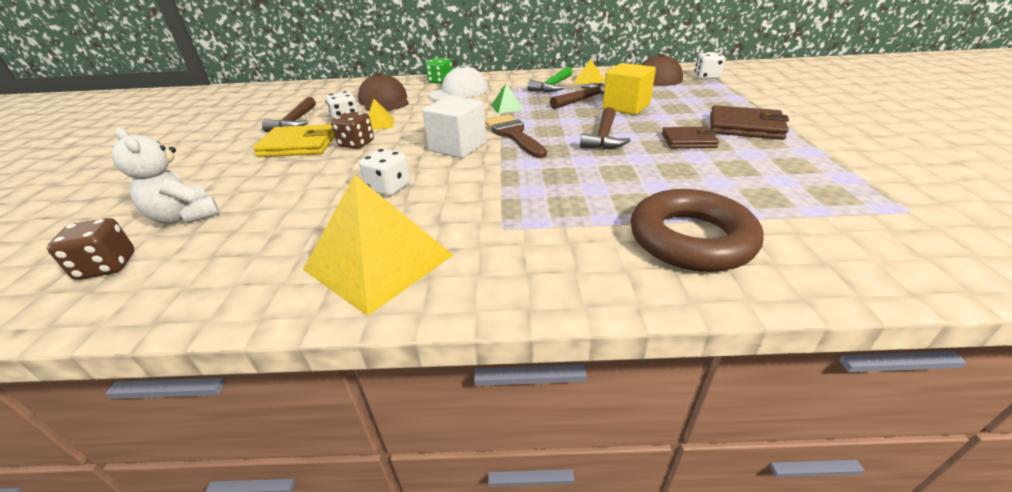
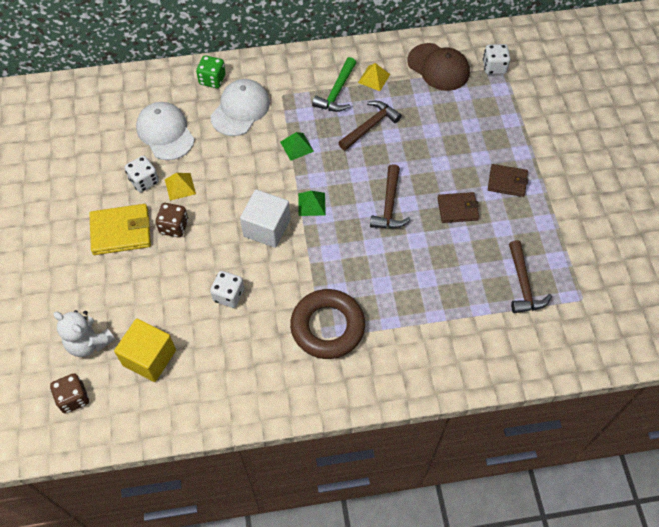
camera: 10 degrees left, 25 degrees up
brown hammer [261,97,316,132] -> brown hammer moved to [509,240,552,313]
yellow pyramid [303,174,453,316] -> none
brown cap [358,73,409,111] -> white cap [136,102,195,160]
brown brush [485,115,547,158] -> green pyramid [298,191,326,216]
yellow cube [602,63,656,115] -> yellow cube moved to [114,319,176,382]
brown ring [631,189,764,272] -> brown ring moved to [290,289,365,359]
brown wallet [710,105,789,140] -> brown wallet [488,164,528,197], size x0.66

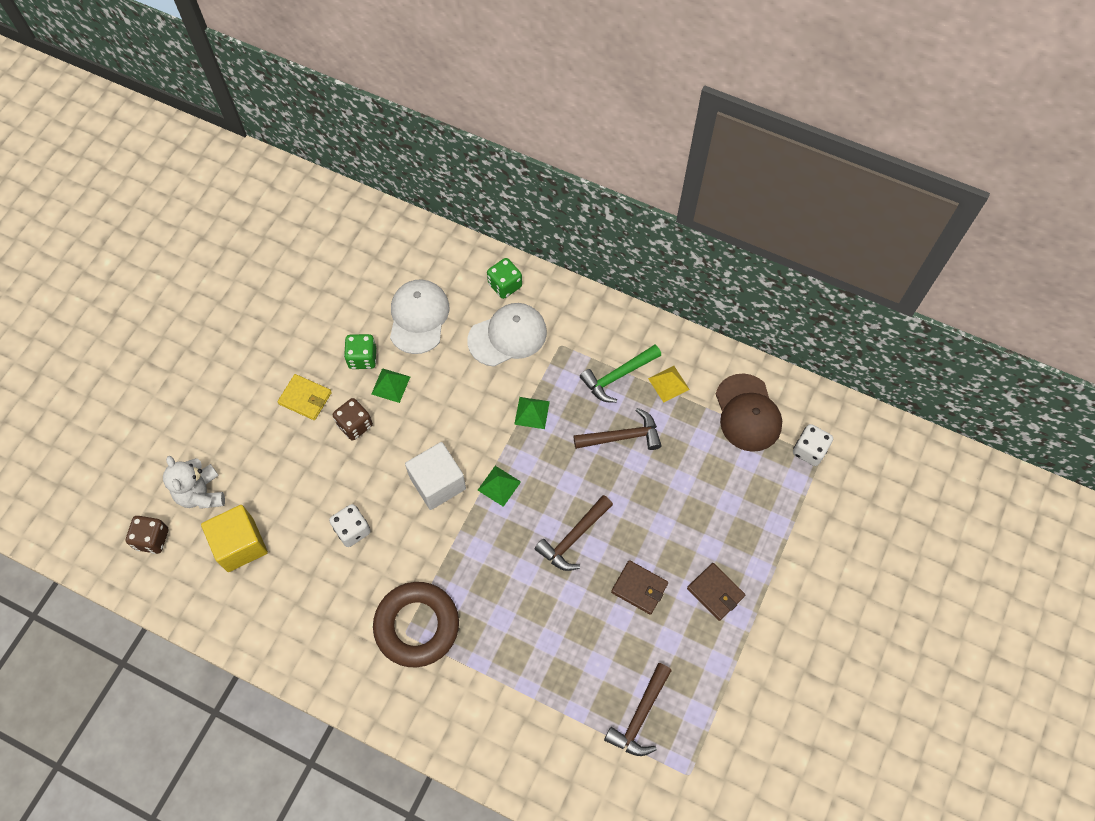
camera: 35 degrees right, 5 degrees up
yellow wallet [89,204,151,255] -> yellow wallet [277,374,332,420], size x0.66
white dice [125,156,159,192] -> green dice [344,334,376,369]
yellow pyramid [165,173,196,201] -> green pyramid [371,368,410,403]

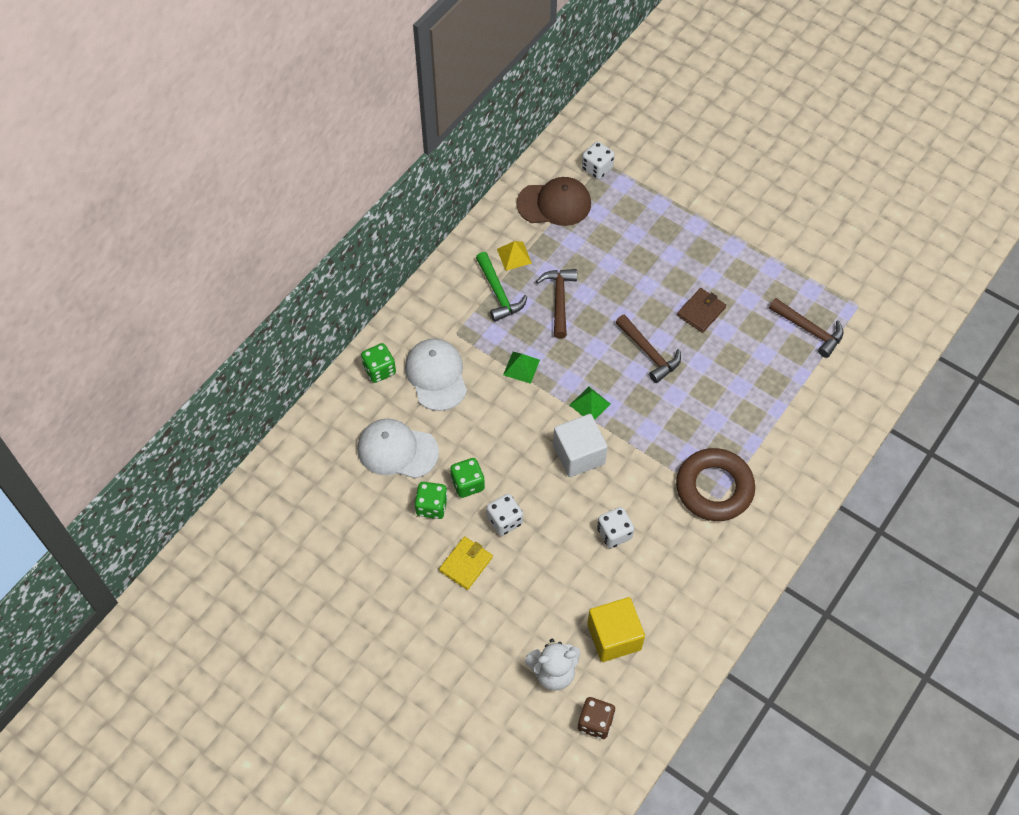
camera: 80 degrees left, 5 degrees down
brown dice [333,398,373,441] -> white dice [486,494,523,536]
green pyramid [371,368,410,403] -> green dice [450,458,485,498]
brown wallet [687,563,745,621] -> none

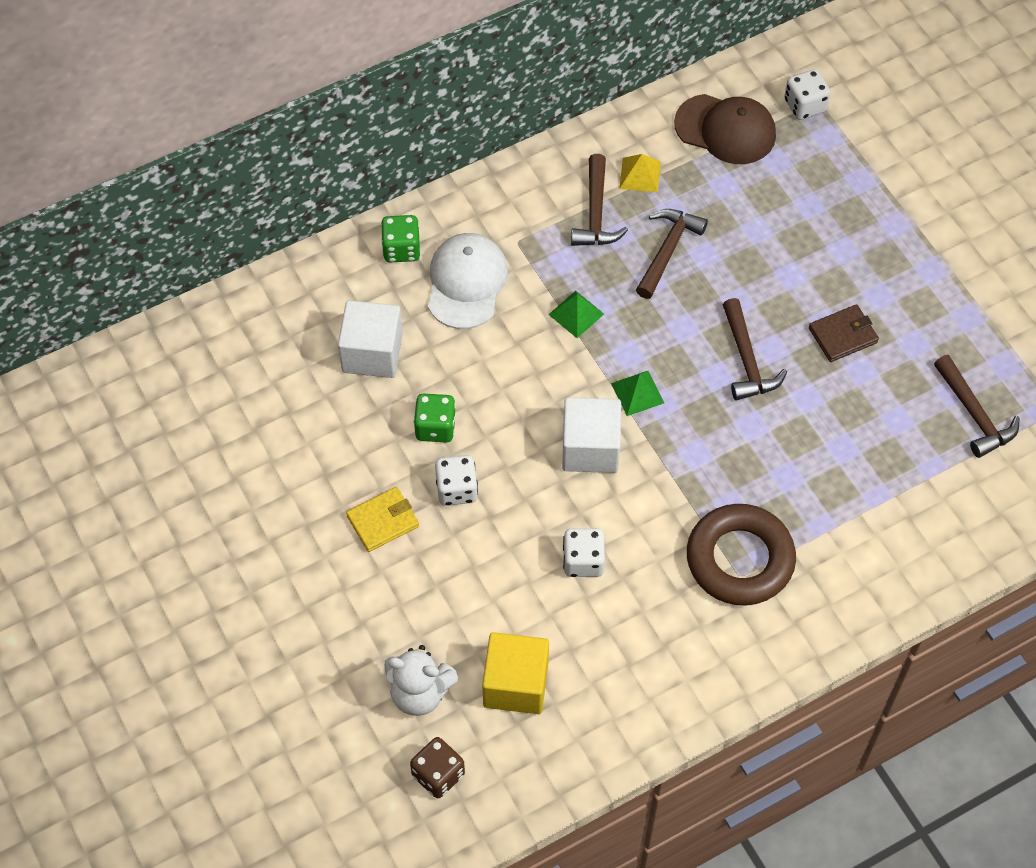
camera: 25 degrees right, 0 degrees up
white cap [357,419,439,479] -> white cube [338,300,403,378]
green dice [415,482,448,519] -> none
green hammer [476,252,528,322] -> brown hammer [571,154,628,246]

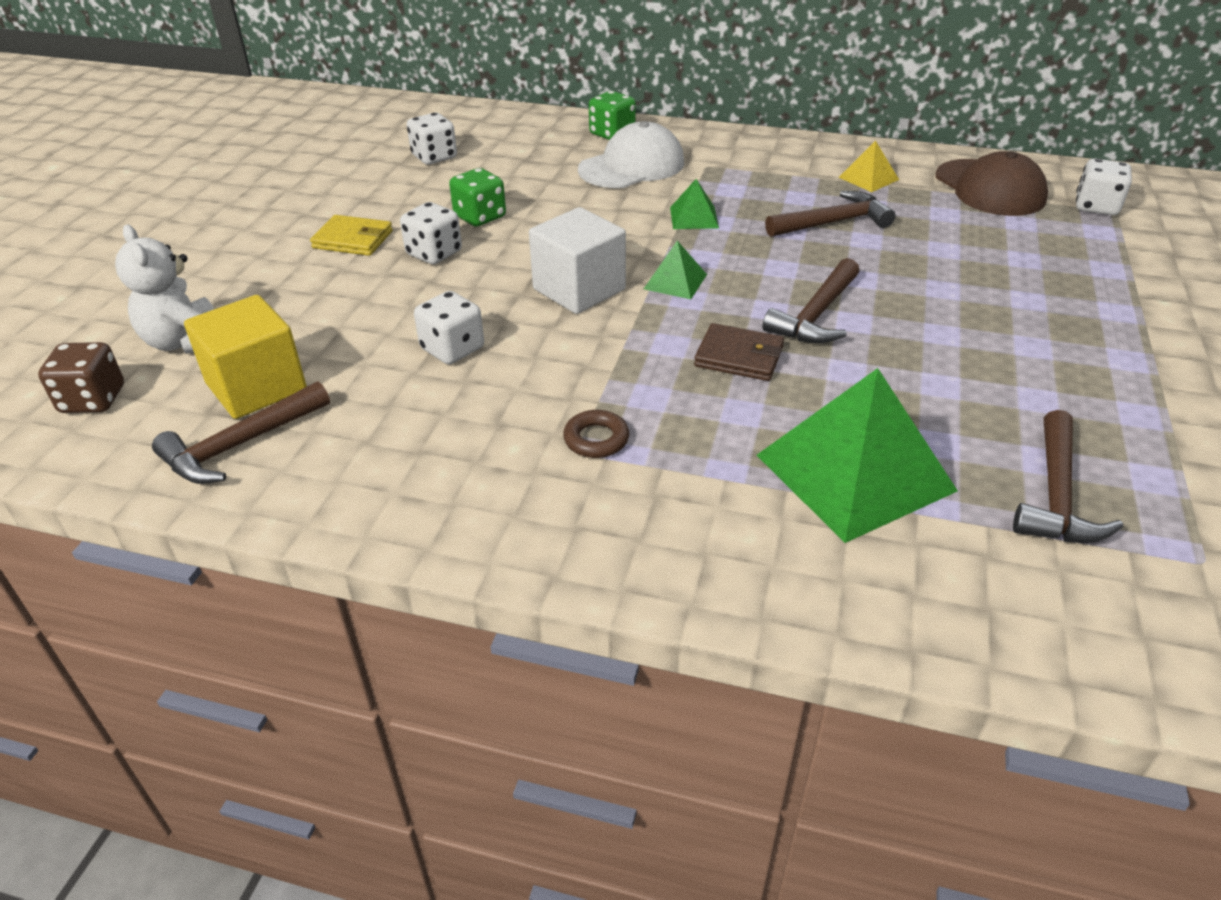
camera: 45 degrees right, 20 degrees down
white cube [338,300,403,378] -> none
brown hammer [571,154,628,246] -> brown hammer moved to [152,381,330,484]
brown ring [687,504,796,606] -> brown ring [563,410,629,458], size x0.42
brown wallet [809,304,879,362] -> brown wallet moved to [694,323,784,381]
none -> white dice [407,113,457,165]
none -> green pyramid [757,368,958,543]

